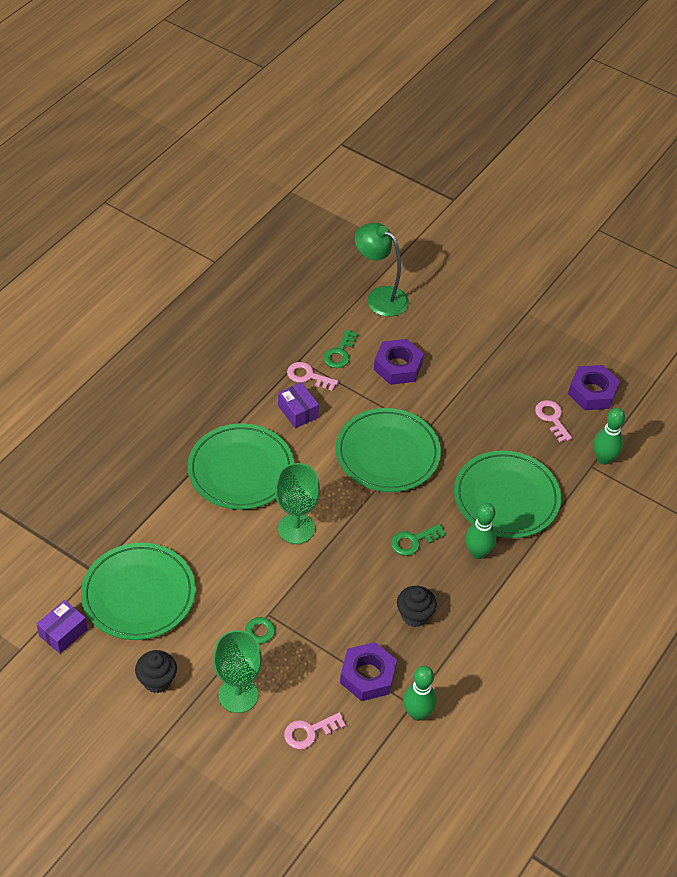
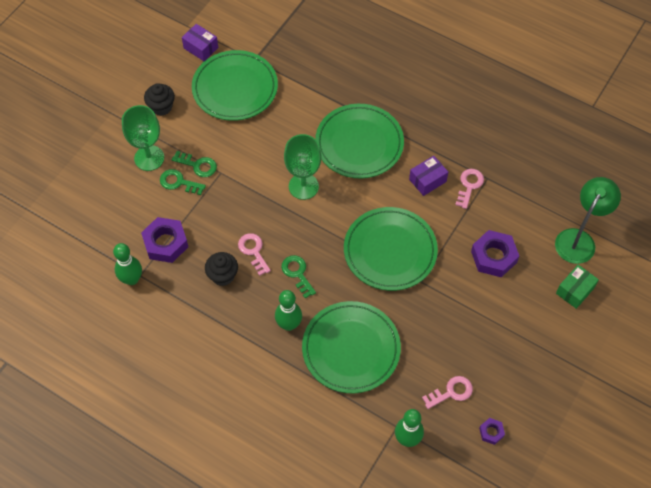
camera: 90 degrees right, 10 degrees up
pink key [284,712,346,749] -> pink key moved to [238,233,271,276]
green key [323,329,358,368] -> green key moved to [160,169,206,195]
purple nut [568,365,620,410] -> purple nut [479,418,505,445], size x0.50
none -> green box [556,265,599,309]

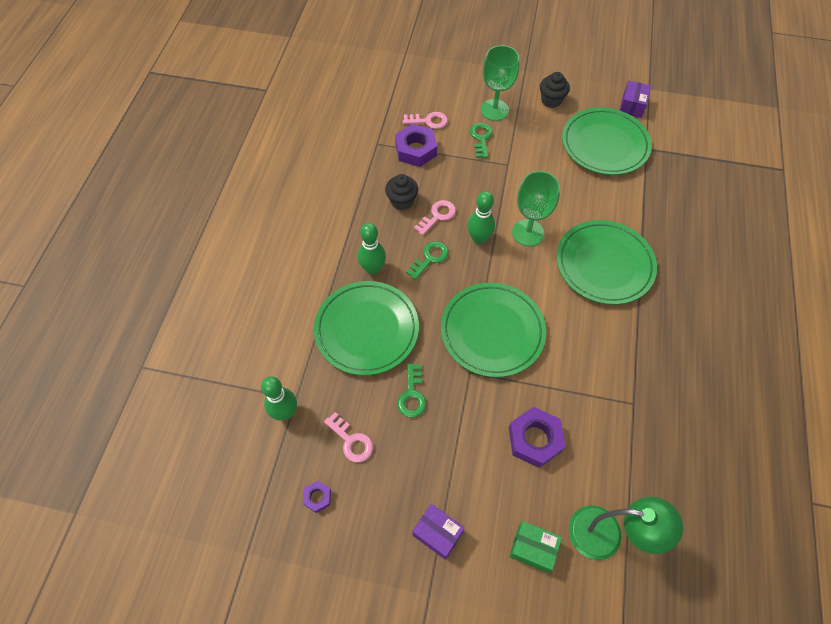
camera: 70 degrees right, 0 degrees up
green bowling pin [113,243,142,285] -> green bowling pin moved to [467,191,495,244]
green key [172,151,217,177] -> green key moved to [397,363,426,418]
purple box [409,156,448,196] -> purple box moved to [412,504,465,560]
pink key [455,169,484,209] -> pink key moved to [403,112,448,129]

